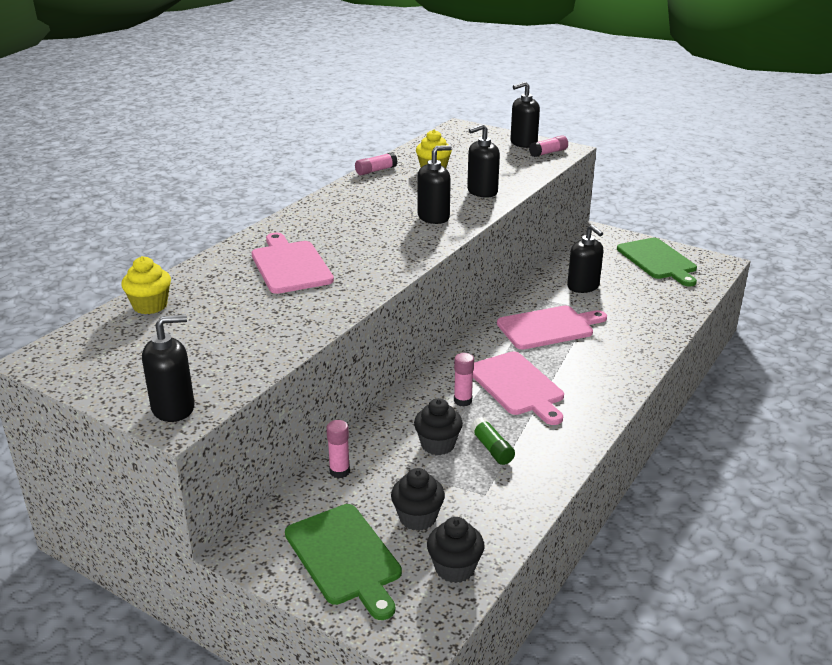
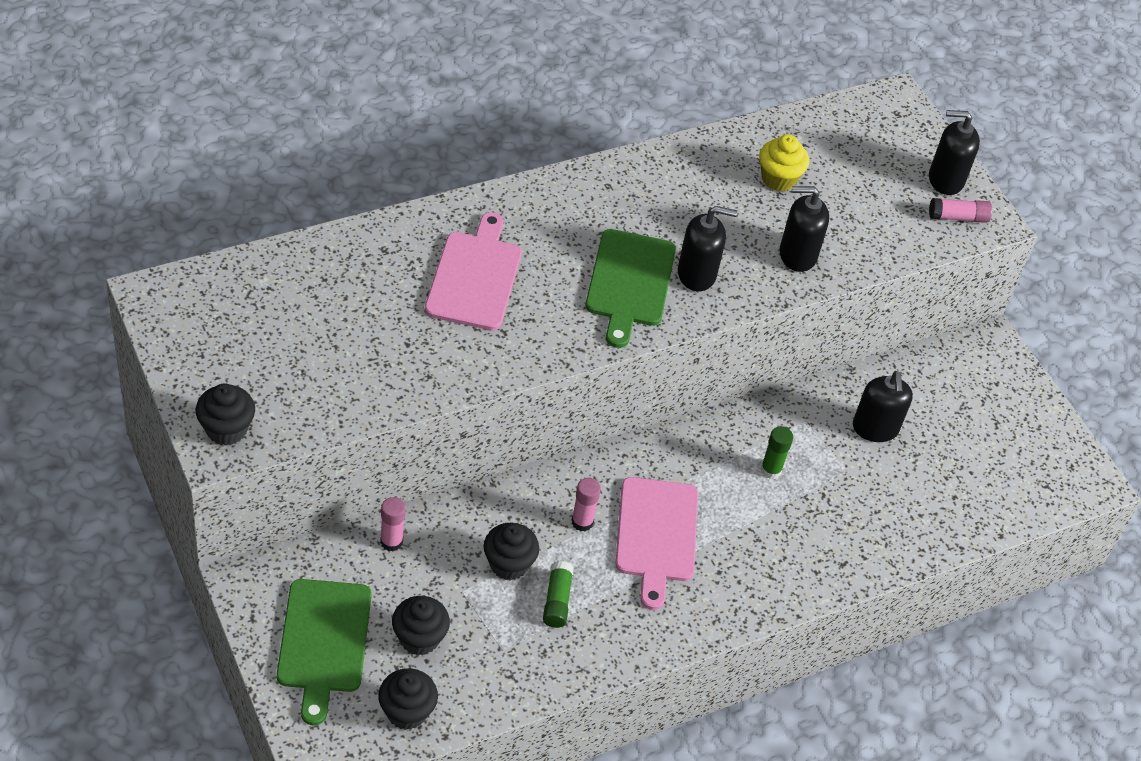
camera: 25 degrees right, 20 degrees up
yellow cupcake [121,256,171,314] -> none
black soap dispenser [142,315,195,422] -> black cupcake [196,384,255,446]
pink glue stick [355,152,397,175] -> none
pink cutting board [497,306,607,350] -> green glue stick [760,426,793,479]
green cutting board [617,238,697,287] -> green cutting board moved to [585,229,676,348]

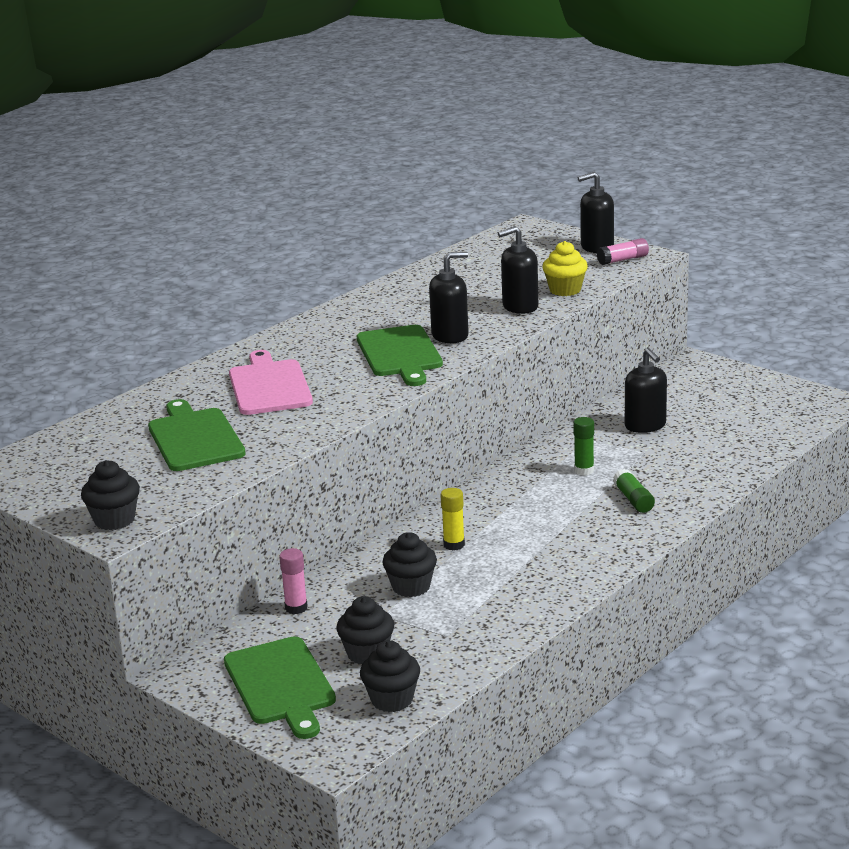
camera: 15 degrees left, 25 degrees down
green glue stick [543,561,574,628] -> green glue stick moved to [613,469,655,513]
pink glue stick [571,478,601,531] -> yellow glue stick [441,488,465,550]
pink cutting board [615,477,698,610] -> none
yellow cupcake [759,135,809,192] -> yellow cupcake moved to [542,241,588,296]
none -> green cutting board [148,399,246,471]

